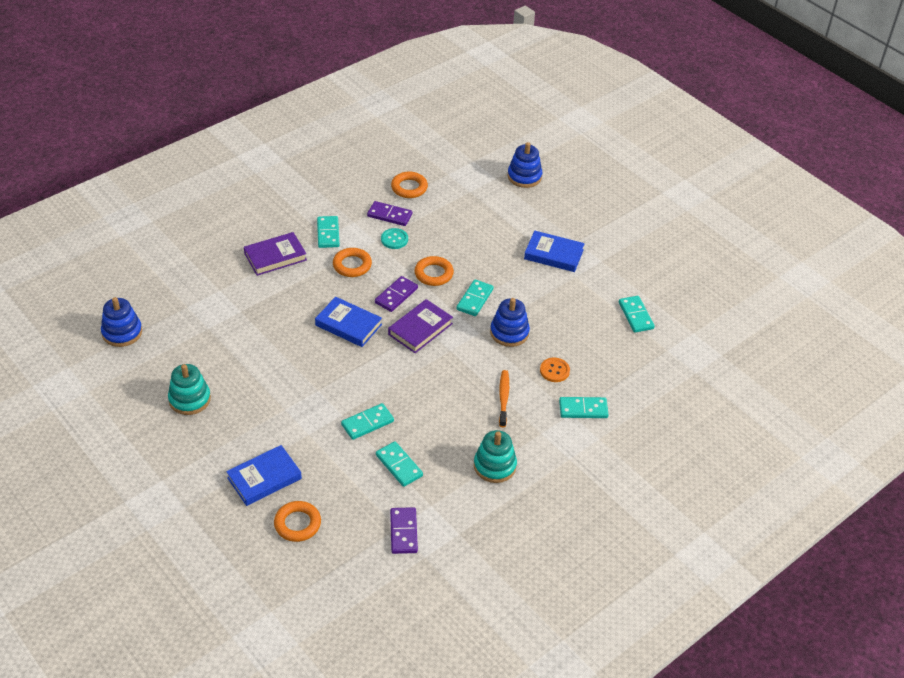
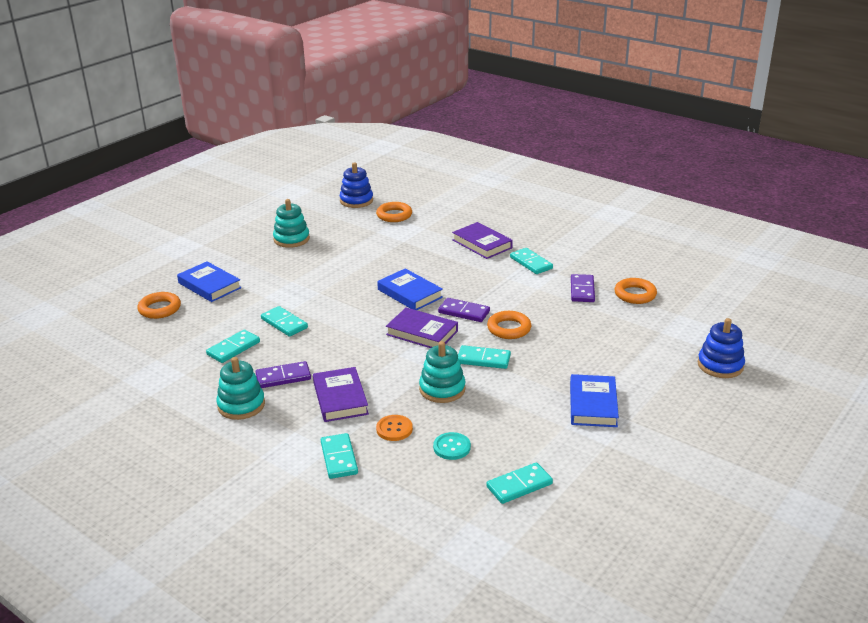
camera: 80 degrees right, 15 degrees down
blue book [315,297,382,347] -> blue book turned 60 degrees counterclockwise [377,268,443,310]
turquoise domino [317,216,340,248] -> turquoise domino turned 75 degrees clockwise [510,248,553,274]
orange ring [333,248,372,277] -> orange ring moved to [376,202,412,222]
turquoise button [381,228,408,249] -> turquoise button moved to [433,432,471,460]
purple domino [390,507,418,554] -> purple domino moved to [256,361,311,388]
blue stacking toy [490,298,530,347] -> turquoise stacking toy [419,341,466,403]
orange toothbrush [499,370,509,427] -> purple book [313,367,369,422]

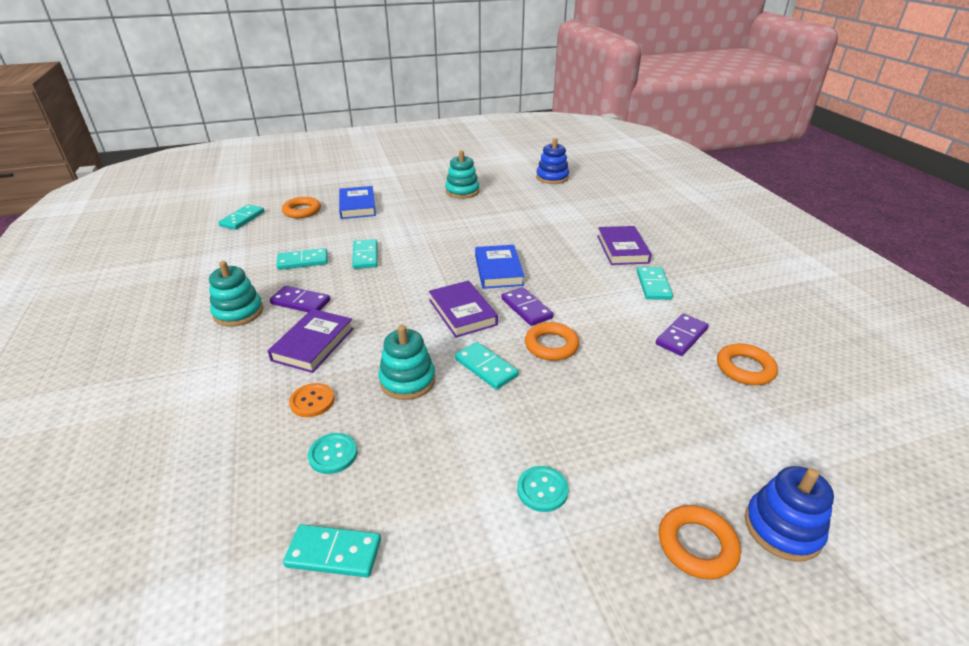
camera: 35 degrees right, 5 degrees up
turquoise domino [321,433,358,479] -> turquoise domino moved to [218,205,264,230]
orange ring [376,202,412,222] -> orange ring moved to [659,505,741,580]
blue book [570,374,619,427] -> turquoise button [517,466,568,512]

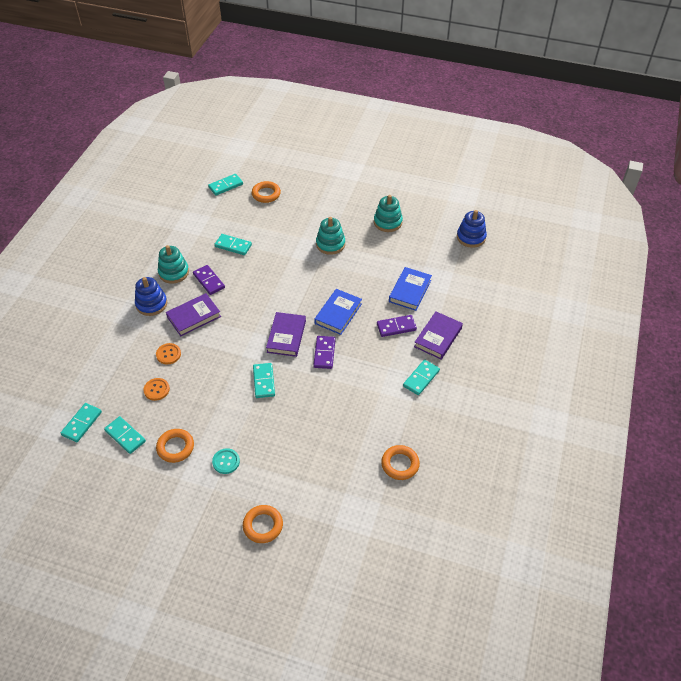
camera: 35 degrees right, 15 degrees up
turquoise button [308,433,357,474] -> orange button [143,378,170,401]
blue book [339,186,376,219] -> blue book moved to [389,267,432,311]
turquoise domino [352,239,378,269] -> turquoise domino moved to [60,403,102,442]
turquoise stacking toy [379,325,435,400] -> turquoise stacking toy moved to [316,217,345,255]
orange ring [525,322,579,361] -> orange ring moved to [156,429,194,463]
purple domino [656,314,709,356] -> purple domino moved to [377,315,417,337]
blue stacking toy [745,466,834,562] -> blue stacking toy moved to [135,277,167,316]

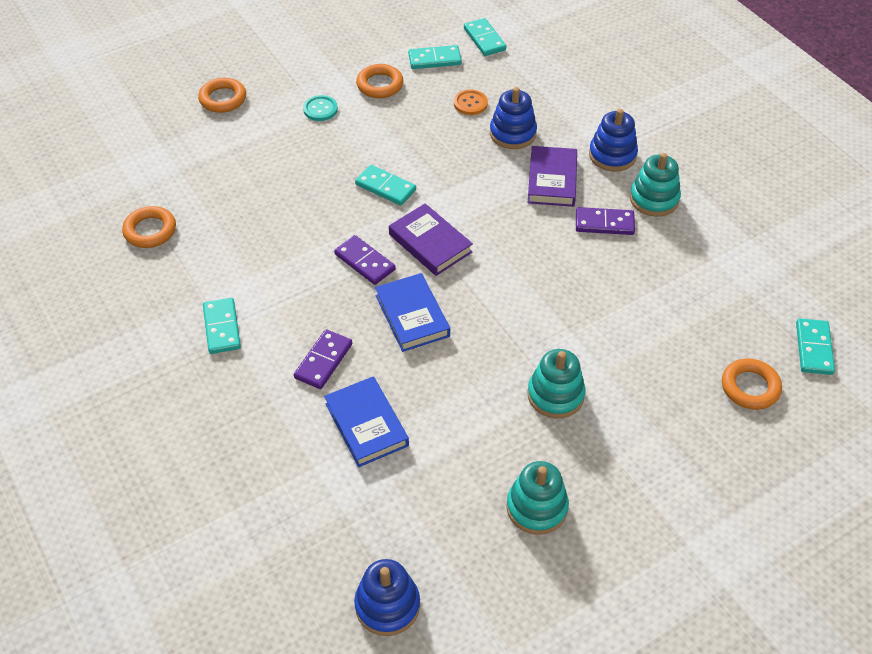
camera: 130 degrees right, 0 degrees up
orange button [156,343,181,365] -> blue stacking toy [490,87,537,149]
turquoise domino [214,234,252,255] -> none
purple book [414,311,463,359] -> none

